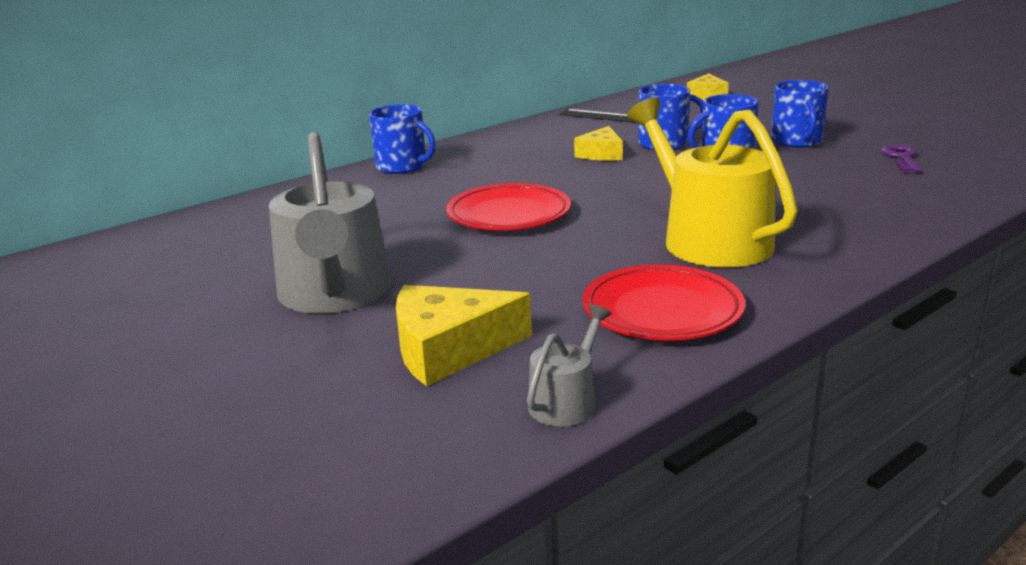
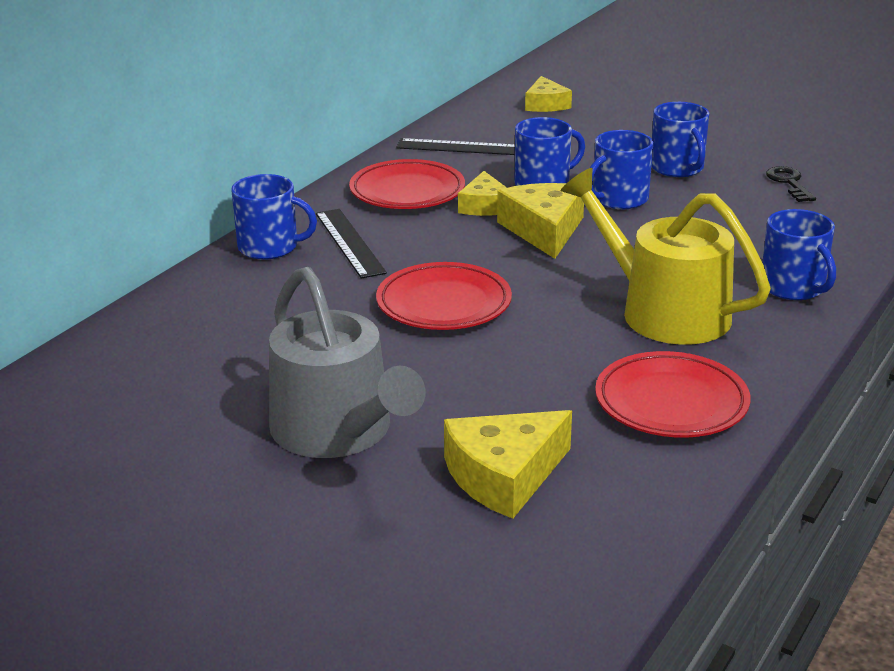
camera: 20 degrees left, 5 degrees up
grey watering can [527,305,611,427] -> none
purple key [881,145,922,172] -> black key [766,166,816,202]
none -> black ruler [316,209,387,279]
none -> red plate [349,159,465,209]
none -> yellow cheese [497,183,584,259]
none -> blue mug [762,209,836,300]

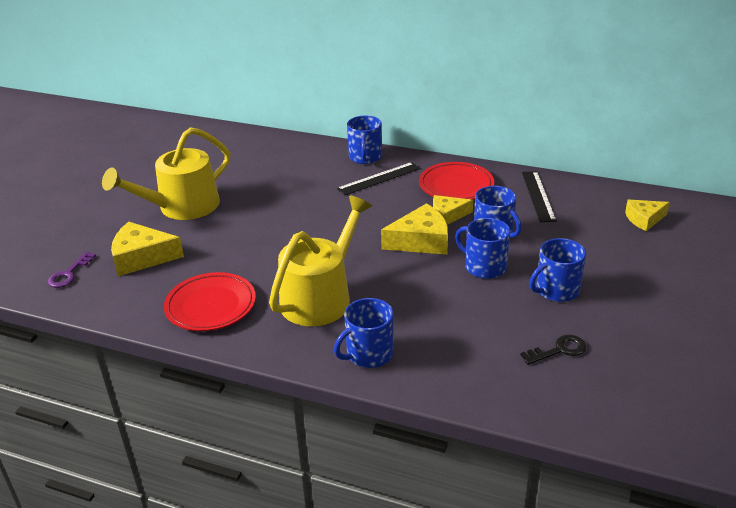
camera: 80 degrees right, 5 degrees up
grey watering can [269,267,426,458] -> yellow watering can [102,127,230,220]
red plate [376,262,512,330] -> none
yellow cheese [444,410,572,519] -> yellow cheese turned 45 degrees counterclockwise [111,222,184,276]
none -> purple key [48,252,96,288]

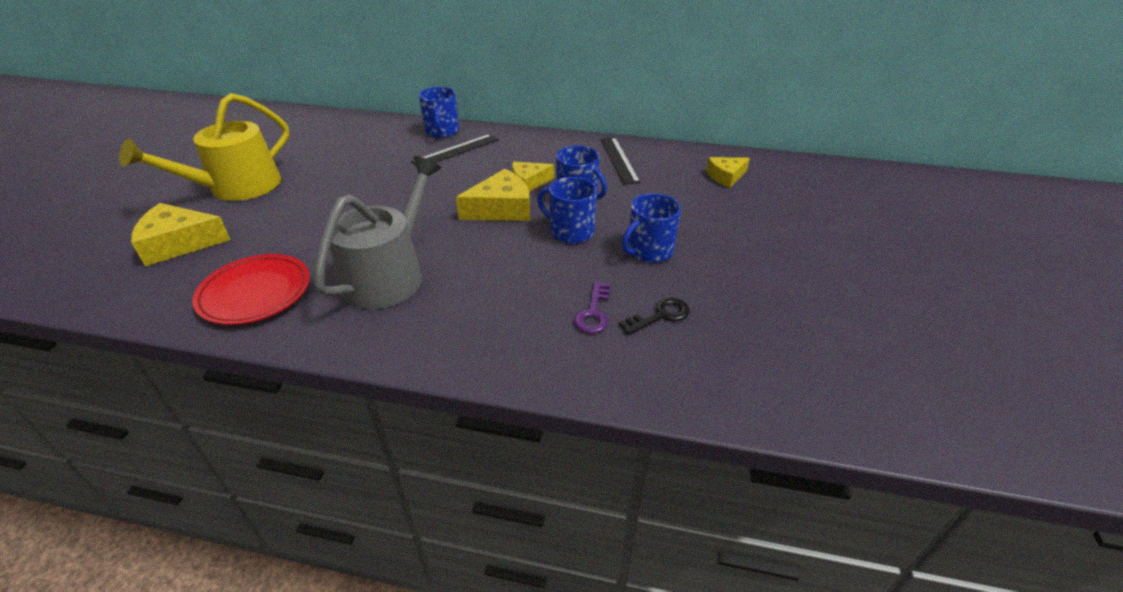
camera: 10 degrees left, 5 degrees up
purple key [48,252,96,288] -> purple key moved to [574,281,610,334]
yellow watering can [269,196,372,326] -> grey watering can [314,156,441,309]
blue mug [334,298,394,368] -> none
red plate [419,162,494,200] -> none

